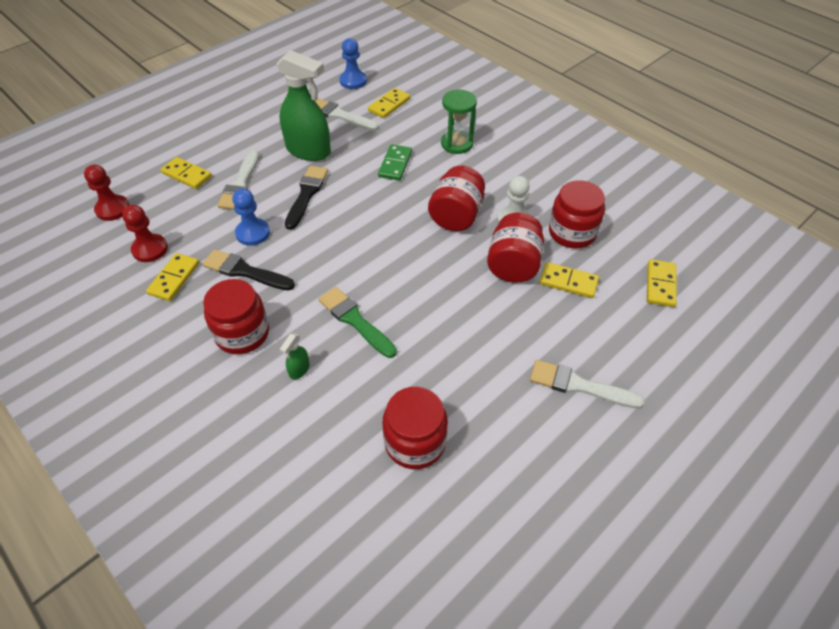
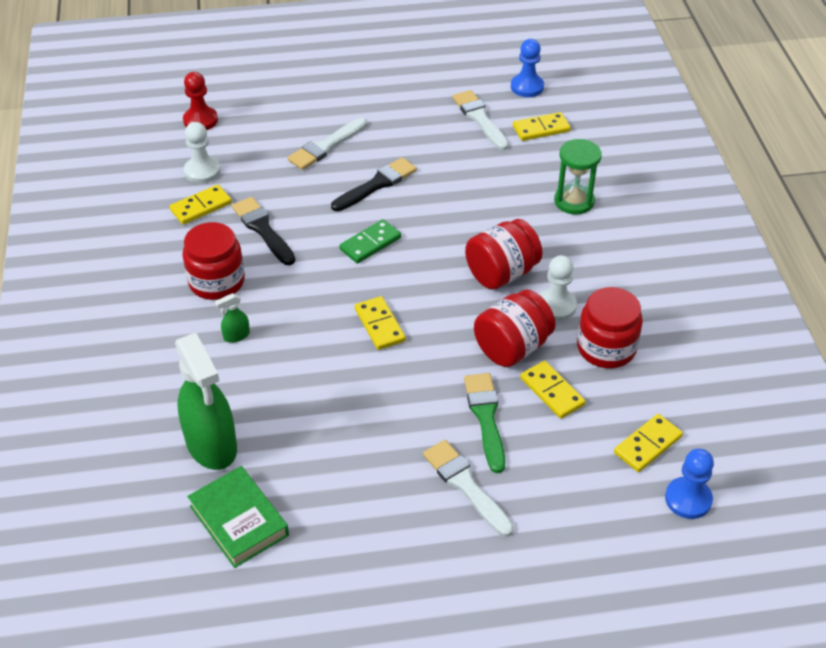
camera: 35 degrees right, 5 degrees down
red pawn [122,205,168,262] -> white pawn [184,122,220,183]
yellow domino [161,157,212,189] -> yellow domino moved to [355,296,406,350]
blue pawn [232,189,270,246] -> blue pawn moved to [665,449,714,519]
green spray bottle [276,50,331,161] -> green spray bottle moved to [175,333,237,470]
green brush [319,287,397,358] -> green brush moved to [464,373,505,473]
green domino [378,144,412,181] -> green domino moved to [339,219,401,264]
red jar [383,387,448,469] -> none
none -> green book [187,466,289,568]

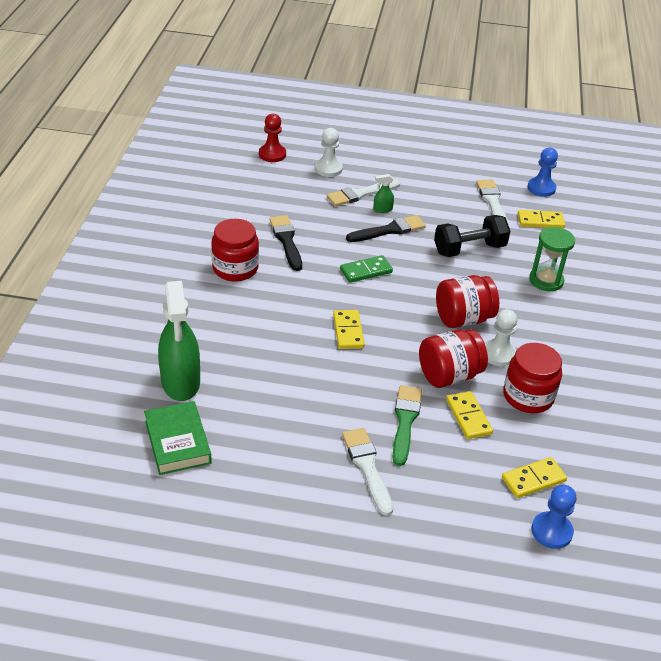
camera: 15 degrees right, 5 degrees down
yellow domino [169,185,232,225] -> none
white pawn [184,122,220,183] -> white pawn moved to [315,128,343,177]
green spray bottle [215,293,250,343] -> green spray bottle moved to [373,174,394,213]
none -> black dumbbell [434,215,510,257]

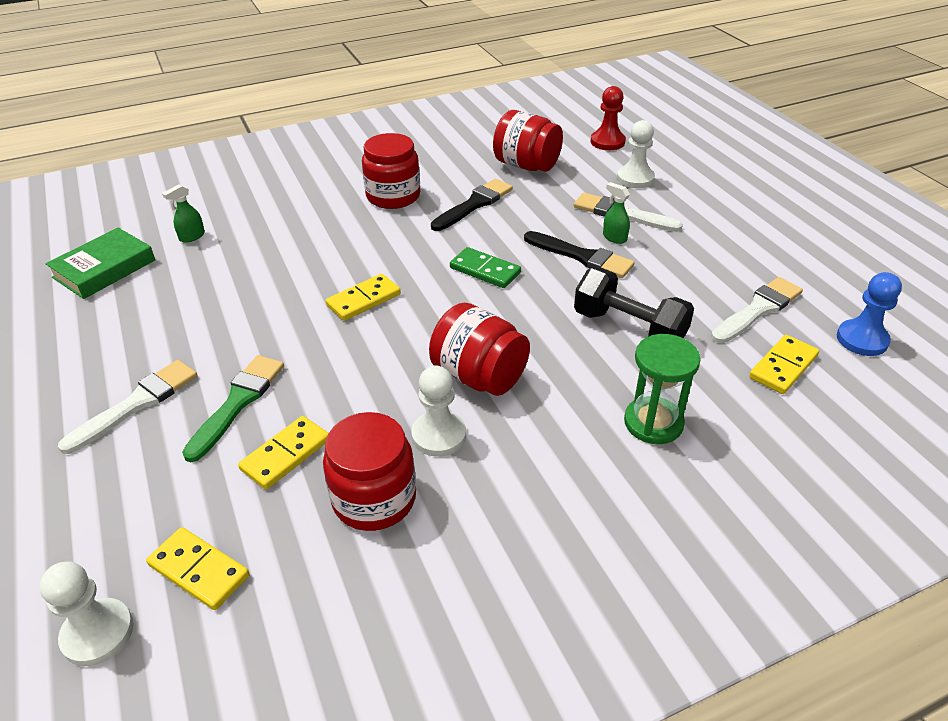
camera: 60 degrees right, 0 degrees up
green spray bottle [158,281,200,401] -> green spray bottle [162,184,205,243], size x0.41
green brush [393,385,422,466] -> green brush turned 45 degrees counterclockwise [182,355,284,462]
red jar [419,329,488,388] -> red jar moved to [493,110,563,172]
yellow domino [518,210,565,228] -> yellow domino turned 75 degrees clockwise [749,335,819,394]
blue pawn [531,485,576,549] -> white pawn [40,561,134,666]

